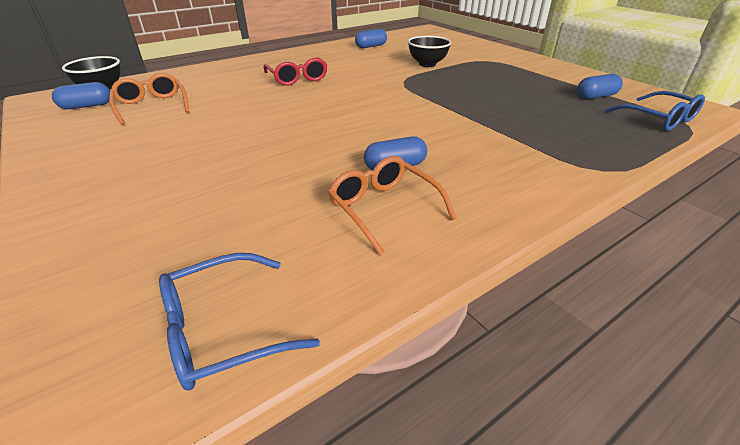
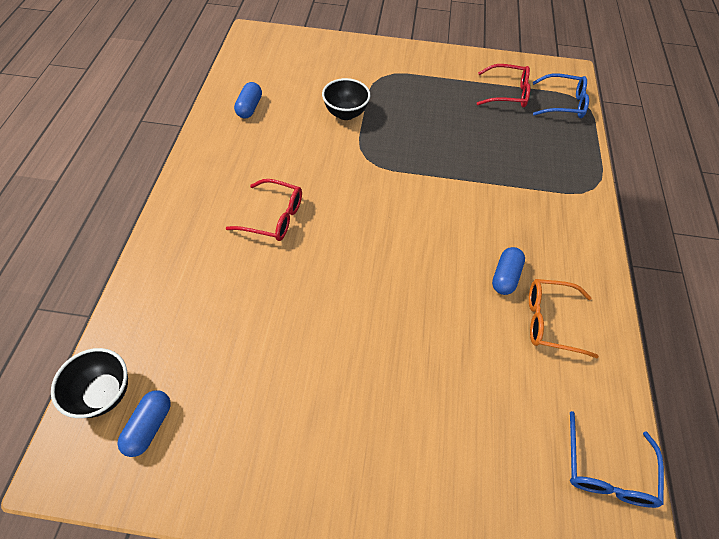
camera: 50 degrees left, 20 degrees up
orange glasses [109,73,189,125] -> none
blue capsule [577,74,623,99] -> red glasses [477,64,530,107]

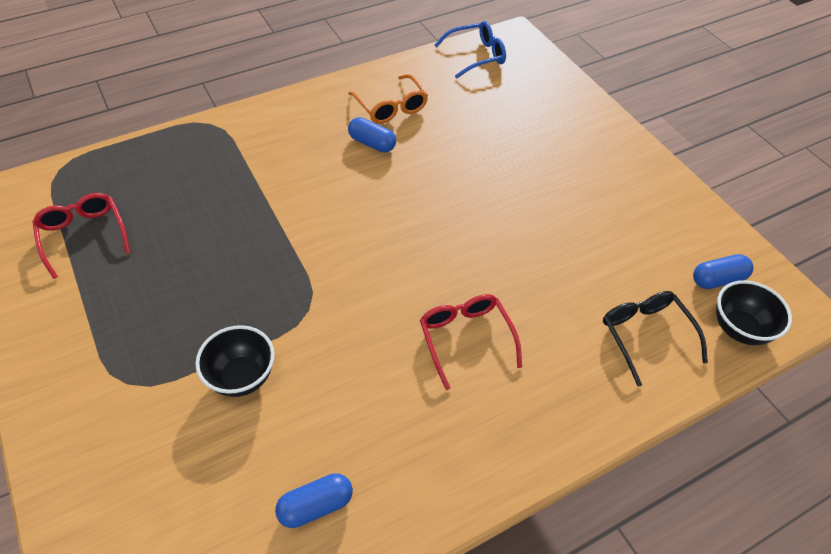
camera: 125 degrees left, 5 degrees down
blue capsule [492,247,525,295] -> blue capsule turned 45 degrees clockwise [348,117,396,153]
blue glasses [533,74,589,118] -> none
none -> black glasses [603,291,708,387]

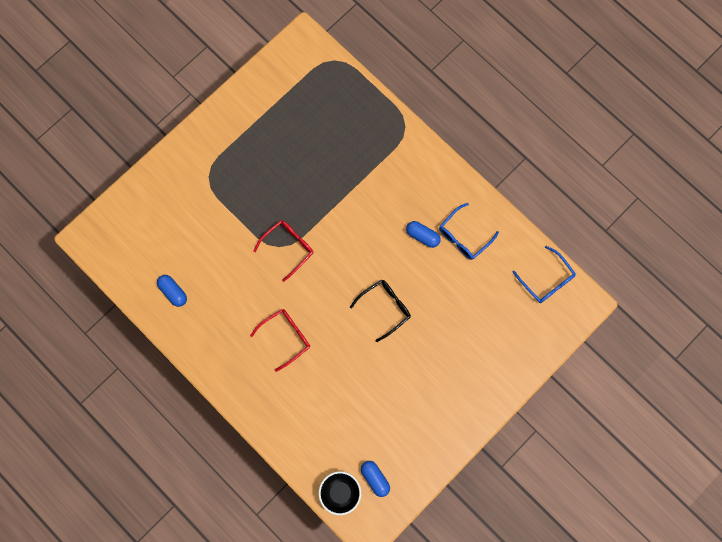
camera: 75 degrees right, 25 degrees up
red glasses [32,193,130,279] -> red glasses moved to [254,220,313,282]
black bowl [195,325,275,397] -> none
orange glasses [348,74,428,124] -> blue glasses [439,203,499,260]
blue capsule [348,117,396,153] -> blue capsule turned 75 degrees counterclockwise [406,221,441,248]
black glasses [603,291,708,387] -> black glasses moved to [350,280,411,342]

